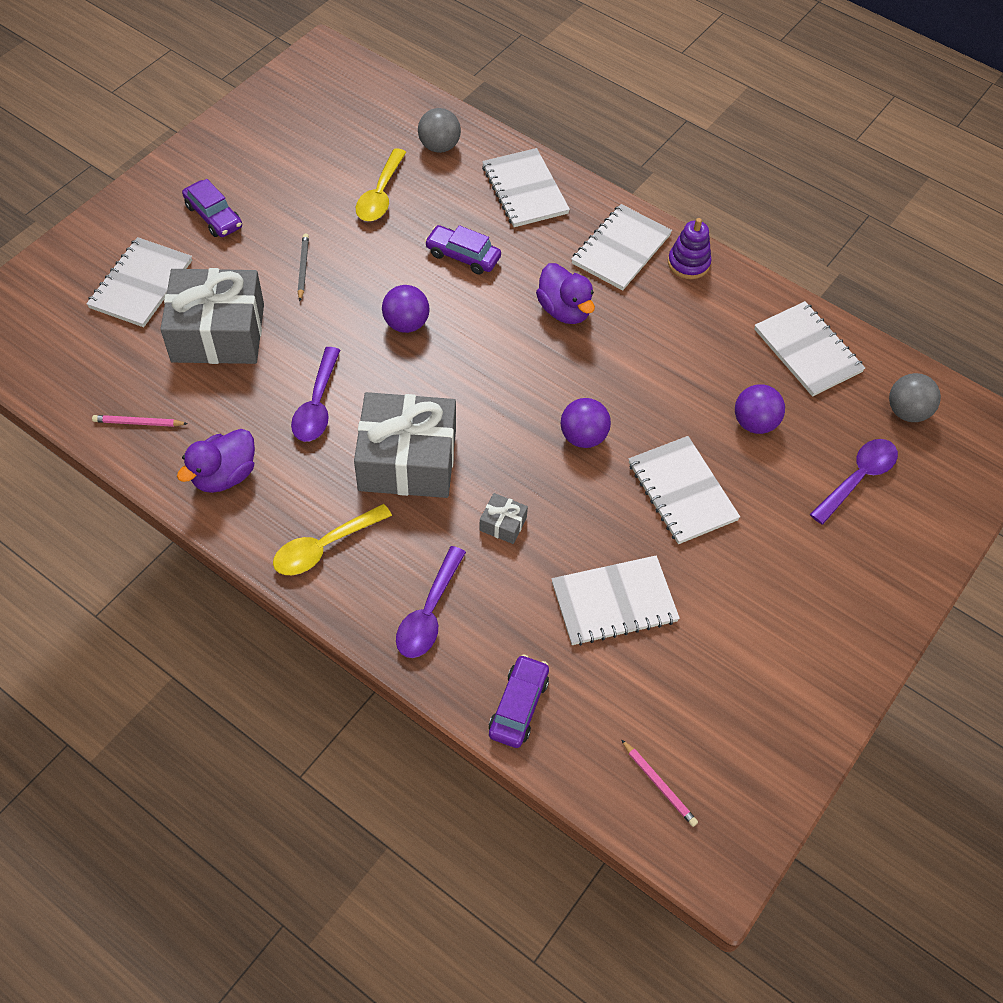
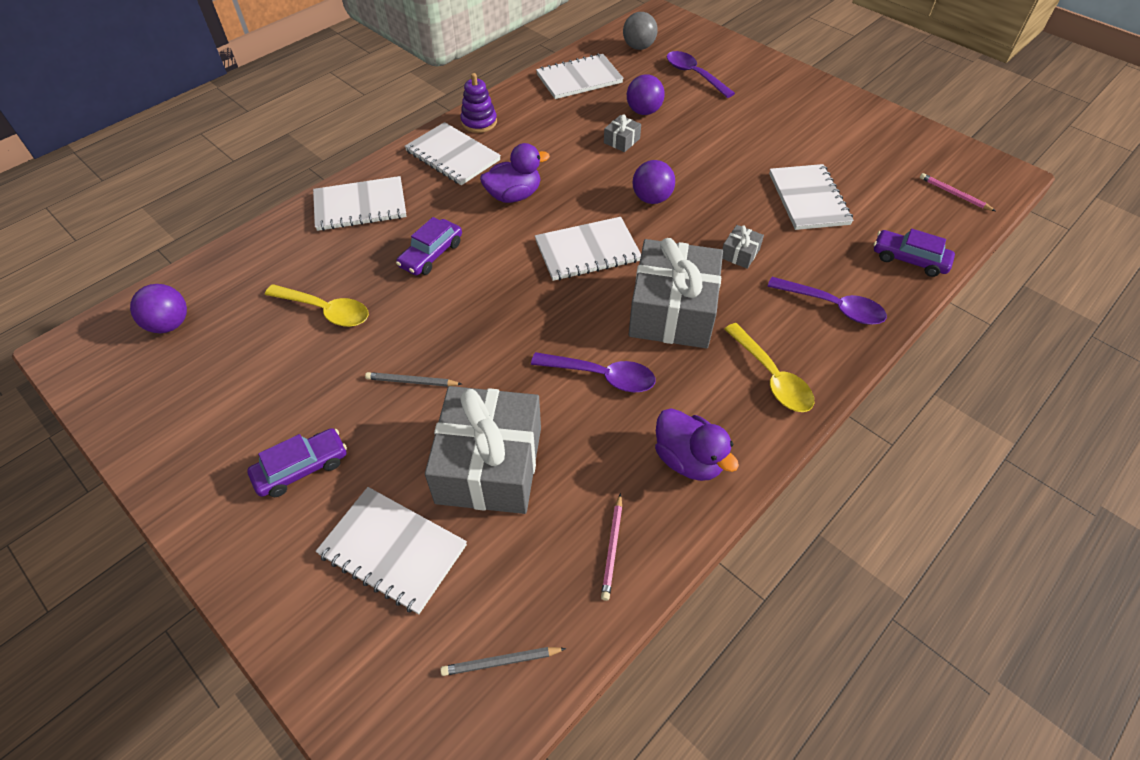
camera: 80 degrees left, 5 degrees down
purple ball [382,285,429,333] -> purple ball moved to [130,284,187,333]
grey ball [418,108,461,153] -> none
pink pencil [621,739,698,827] -> pink pencil turned 105 degrees counterclockwise [920,173,995,211]
white notebook [629,436,740,544] -> white notebook moved to [535,217,641,281]
none -> grey pencil [440,647,566,676]
none -> grey gift [604,114,641,152]

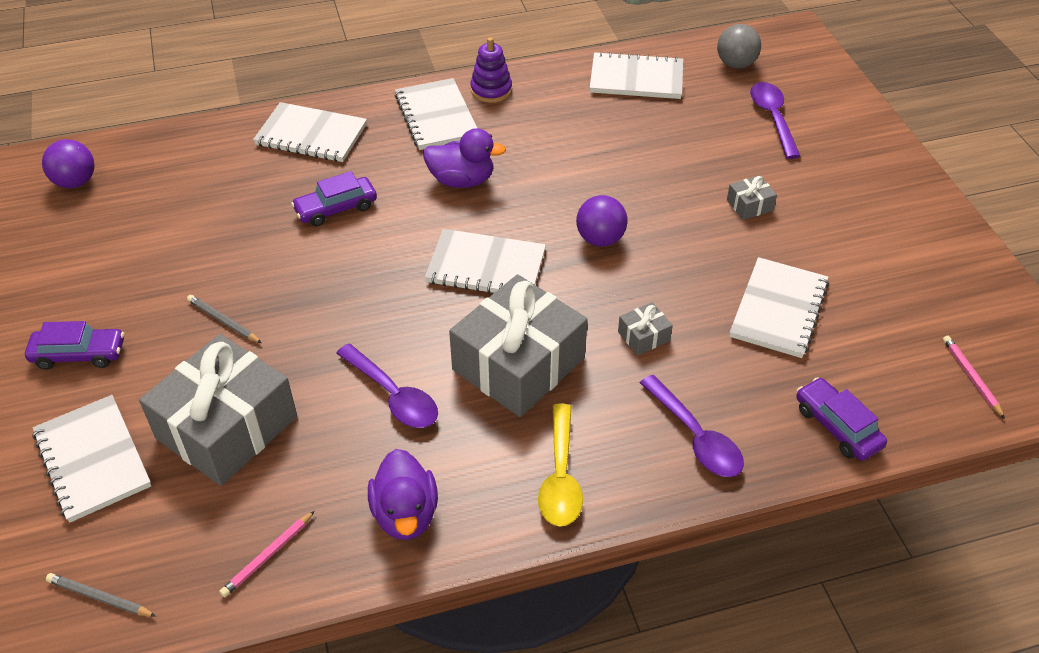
camera: 30 degrees right, 5 degrees down
yellow spoon [265,284,369,327] -> none
grey gift [604,114,641,152] -> grey gift moved to [727,175,777,220]
purple ball [627,74,665,115] -> none

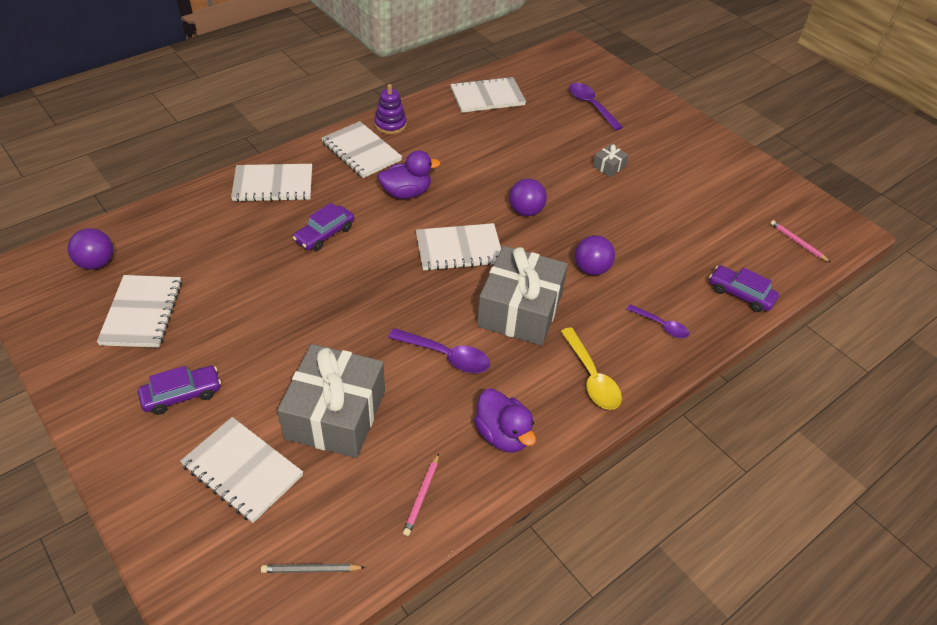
camera: 25 degrees left, 0 degrees up
grey pencil [187,295,262,343] -> none
grey gift [618,302,673,356] -> purple ball [575,235,615,275]
purple spoon [640,375,744,477] -> purple spoon [627,304,689,338], size x0.65
grey ball [717,24,761,69] -> none
white notebook [730,257,829,358] -> white notebook moved to [97,275,182,348]

